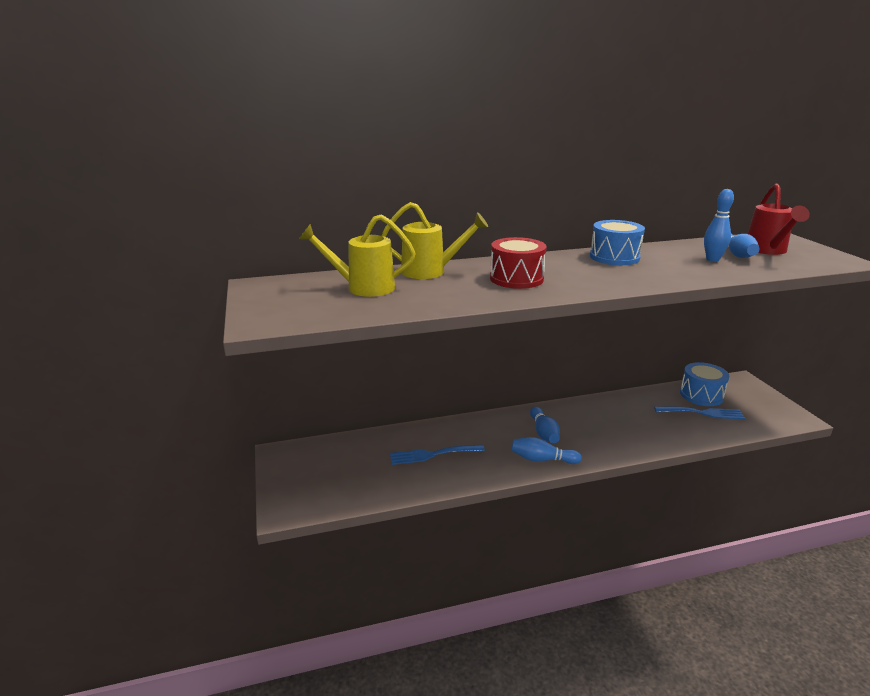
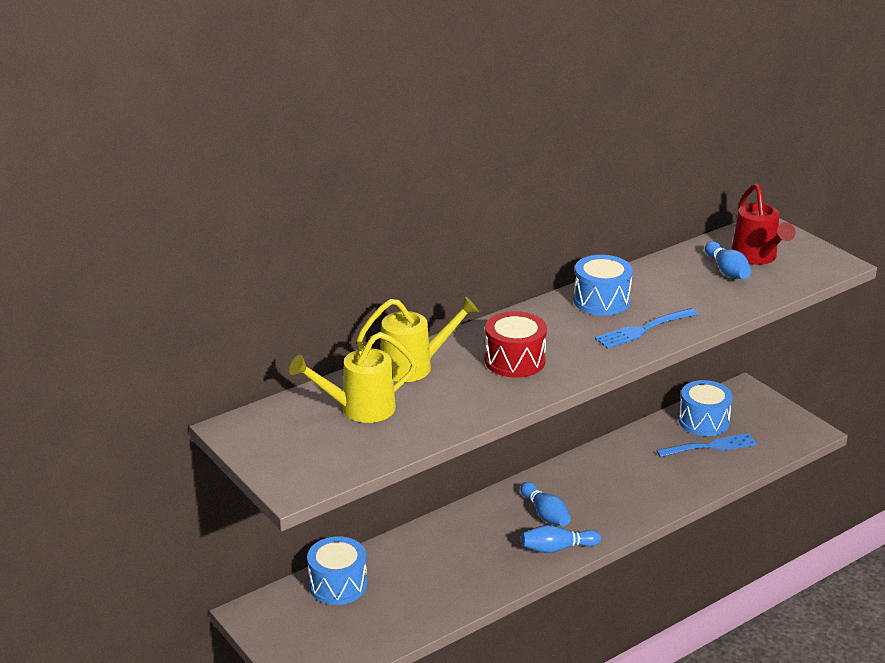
camera: 20 degrees left, 5 degrees up
blue fork [390,445,485,465] -> blue fork moved to [595,308,699,349]
blue bowling pin [704,189,734,262] -> none
none -> blue drum [307,536,367,605]

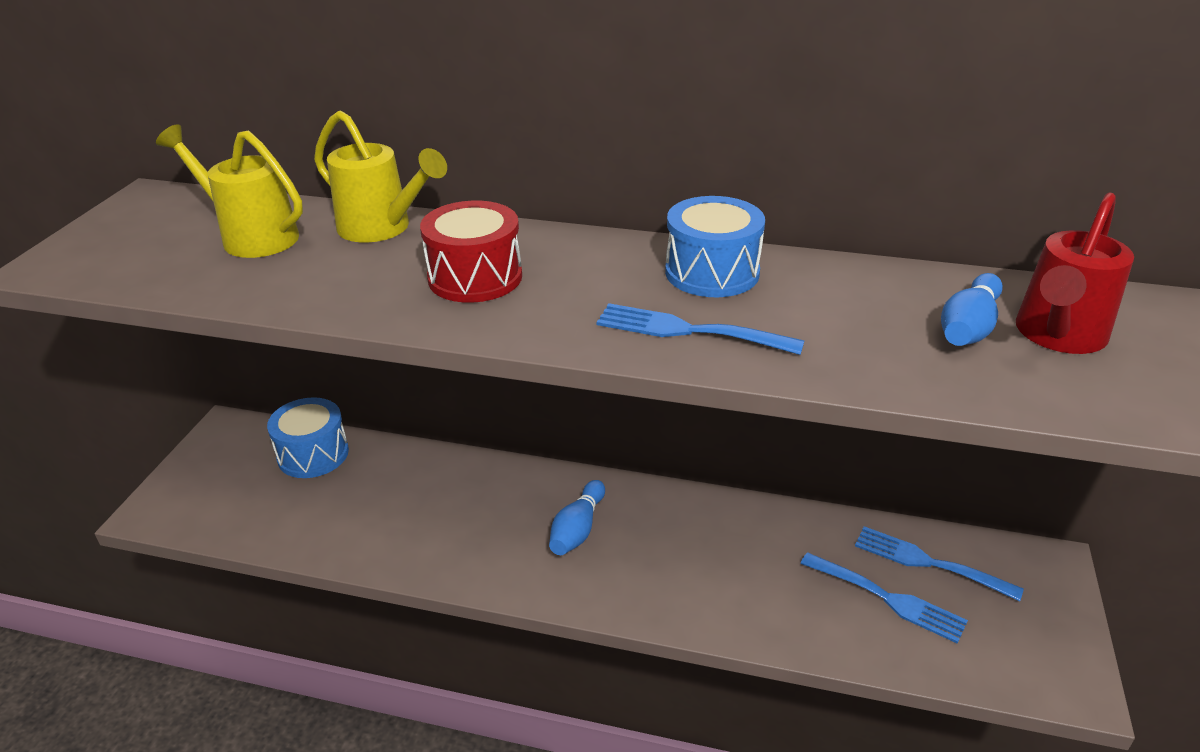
camera: 50 degrees right, 5 degrees up
blue bowling pin [521,525,601,553] -> none
blue drum [679,380,733,436] -> blue fork [855,526,1024,601]

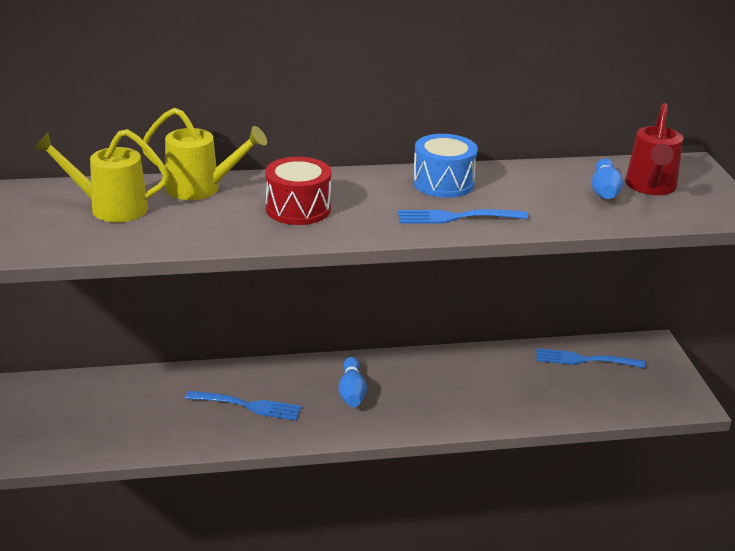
camera: 25 degrees left, 5 degrees down
blue drum [267,397,349,478] -> none
blue fork [800,552,968,644] -> blue fork moved to [185,391,302,421]

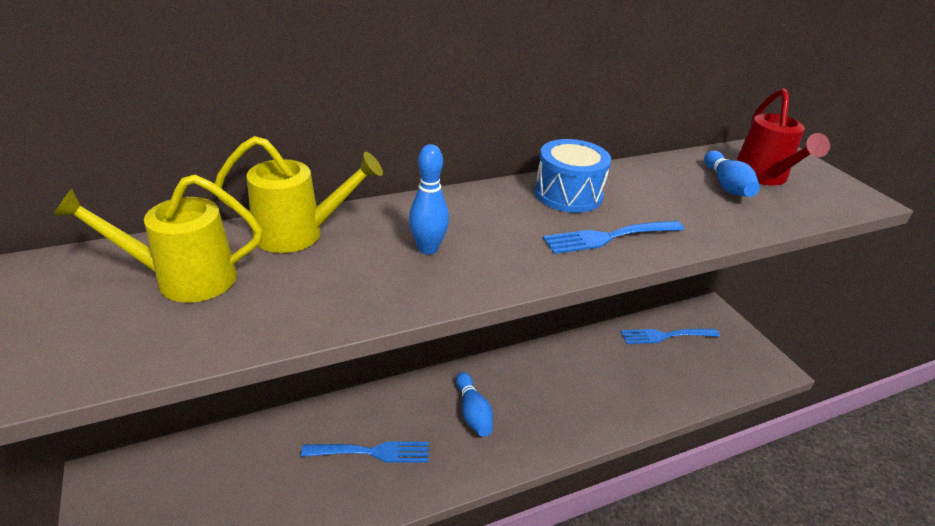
camera: 15 degrees left, 5 degrees up
red drum [265,157,331,225] -> blue bowling pin [409,144,449,254]

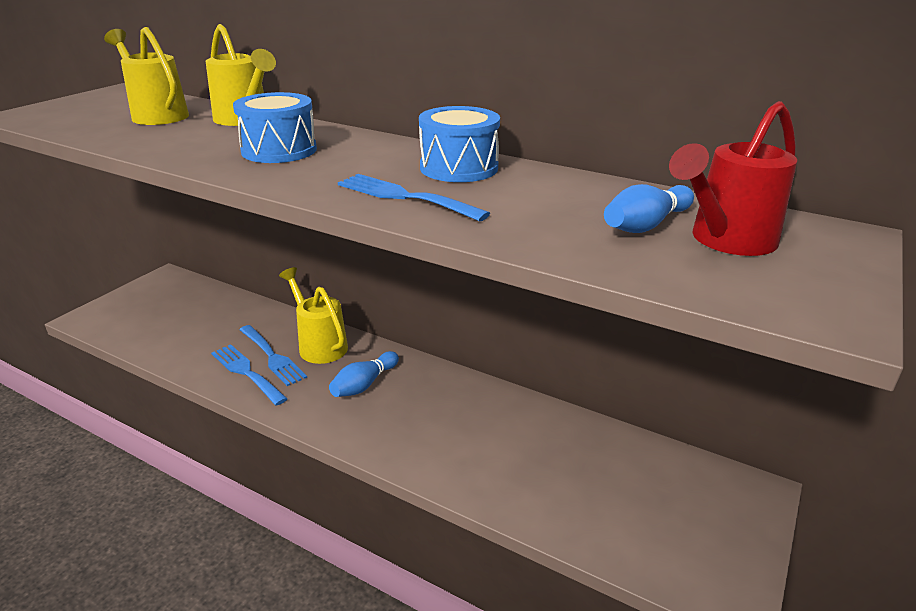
camera: 55 degrees right, 5 degrees down
blue bowling pin [409,144,449,254] -> blue drum [233,92,317,163]
blue fork [621,329,720,344] -> blue fork moved to [211,344,288,406]
none -> yellow watering can [279,267,348,364]

